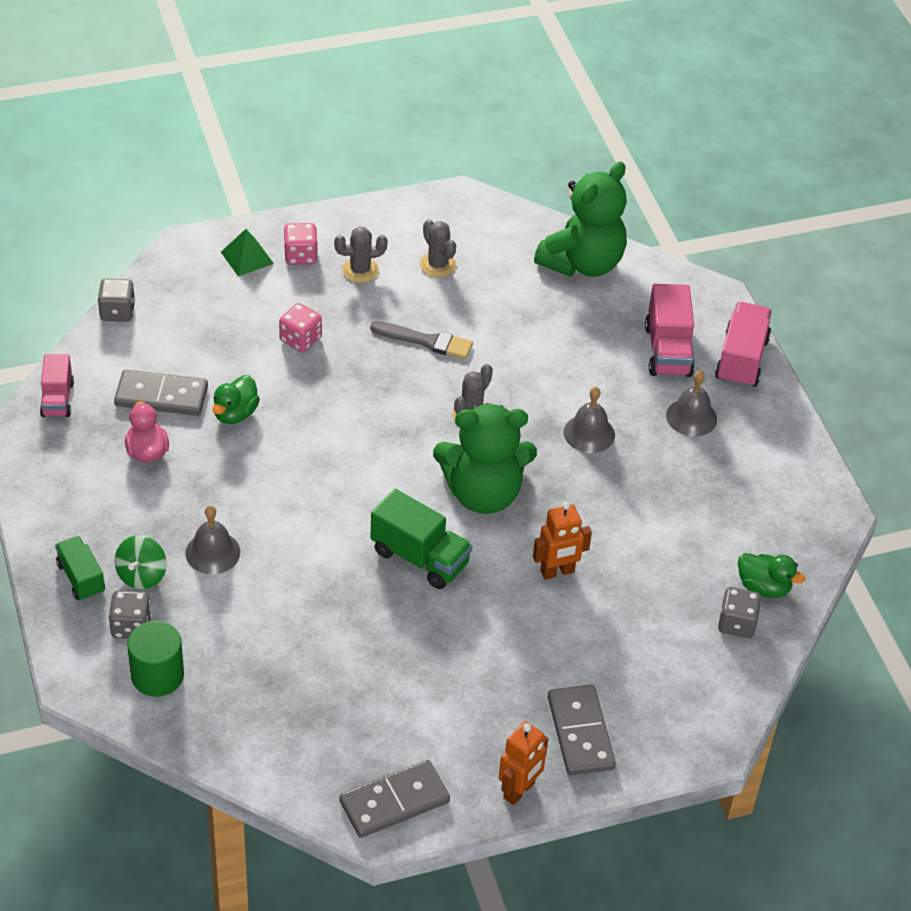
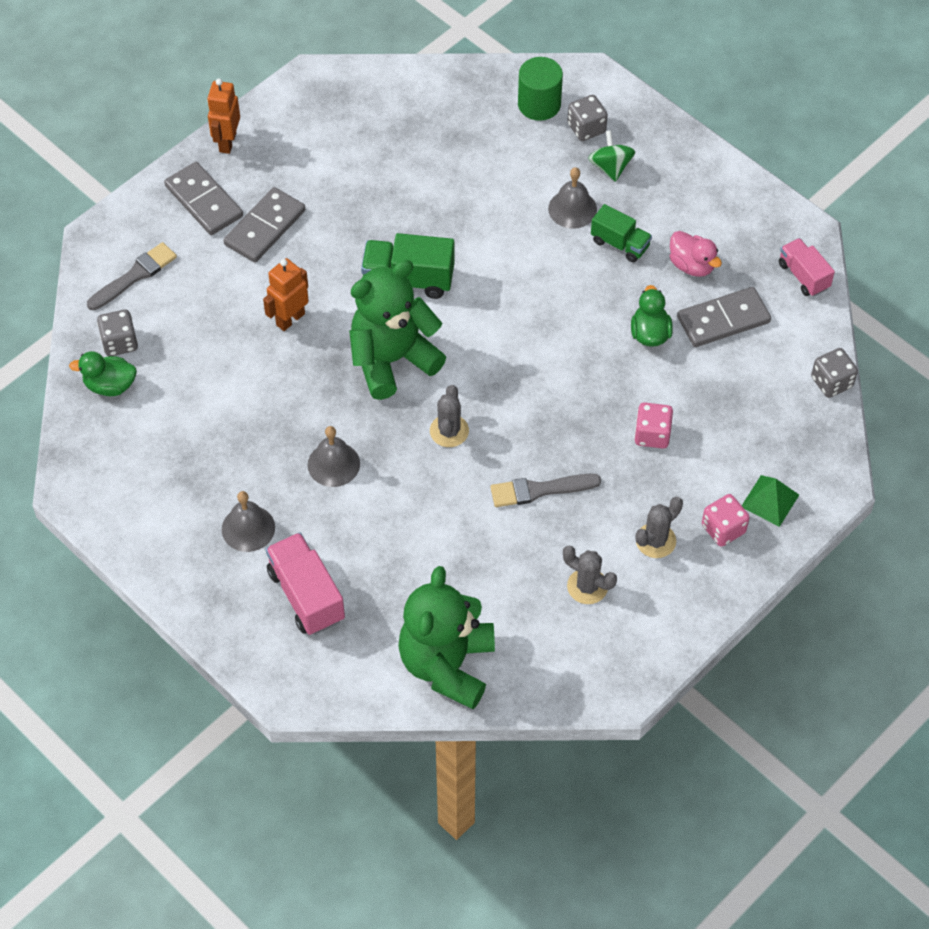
camera: 155 degrees right, 10 degrees up
green truck [55,536,105,601] -> green truck moved to [591,204,652,262]
grey domino [339,760,450,838] -> grey domino moved to [223,187,305,263]
pink truck [715,302,772,388] -> none
none -> grey brush [87,242,177,310]

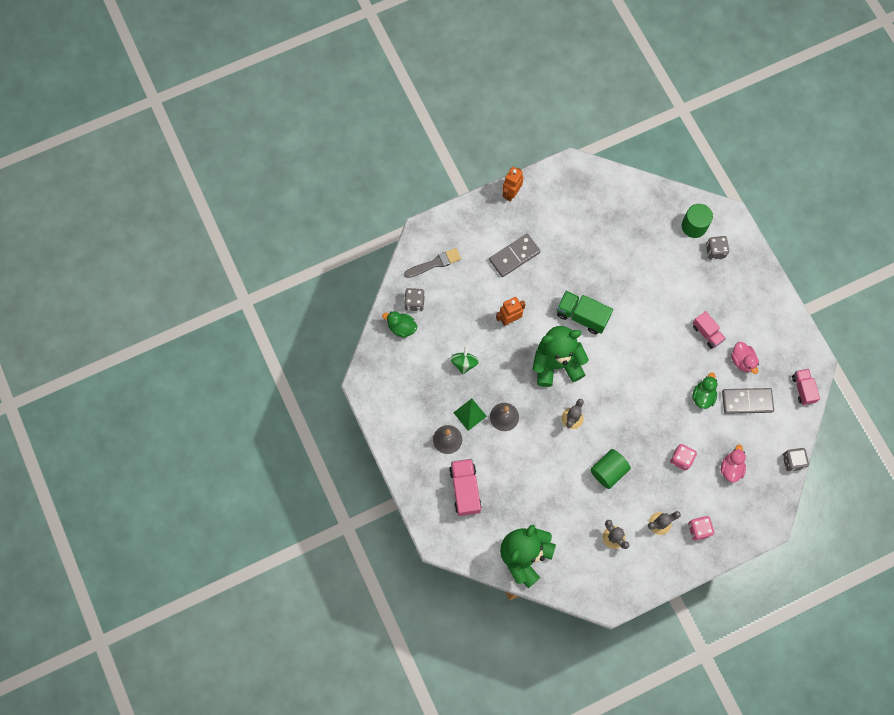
camera: 20 degrees right, 15 degrees up
grey domino [164,162,243,235] -> none
grey brush [490,474,601,507] -> green cylinder [590,449,631,489]
grey bell [548,167,597,229] -> none
green spinning top [588,130,635,182] -> green spinning top moved to [450,346,479,375]
green truck [591,204,652,262] -> pink truck [693,311,726,348]
green pyramid [742,475,799,527] -> green pyramid moved to [453,399,487,431]
none -> pink duck [721,445,746,482]

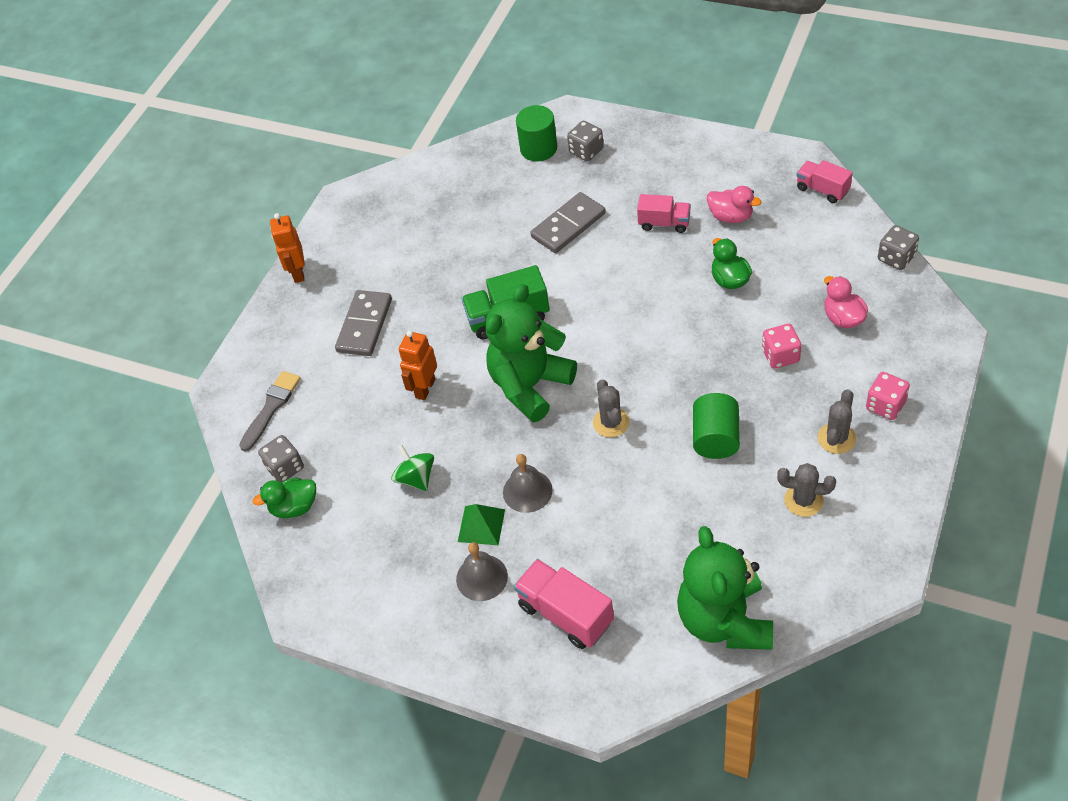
camera: 35 degrees left, 20 degrees down
grey domino [722,388,774,414] -> grey domino moved to [530,192,606,253]

